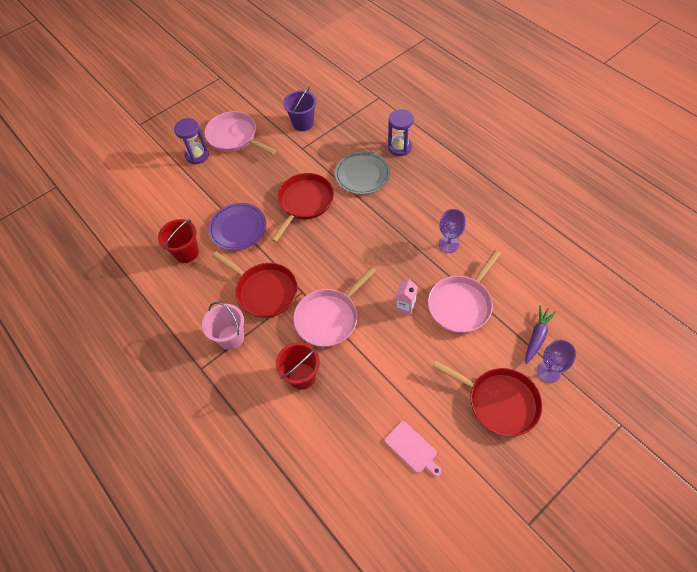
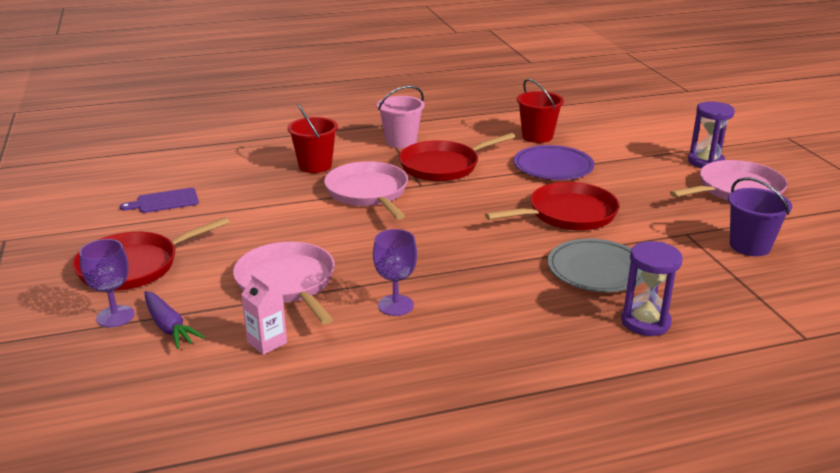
camera: 110 degrees right, 30 degrees down
red pan [271,173,334,242] -> red pan turned 75 degrees counterclockwise [485,182,620,230]
pink cutting board [385,421,442,477] -> purple cutting board [120,188,199,213]
pink carton [395,279,418,316] -> pink carton moved to [241,274,287,355]

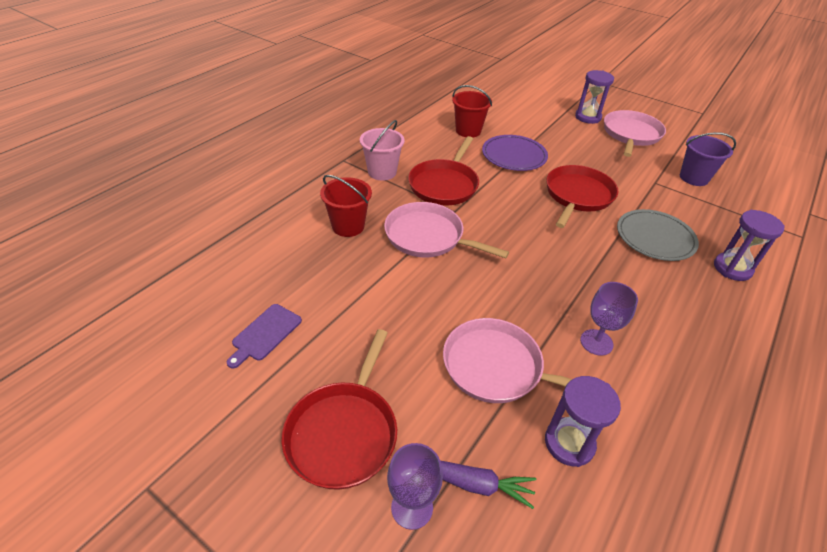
camera: 40 degrees left, 15 degrees up
pink carton [241,274,287,355] -> purple hourglass [545,376,621,467]

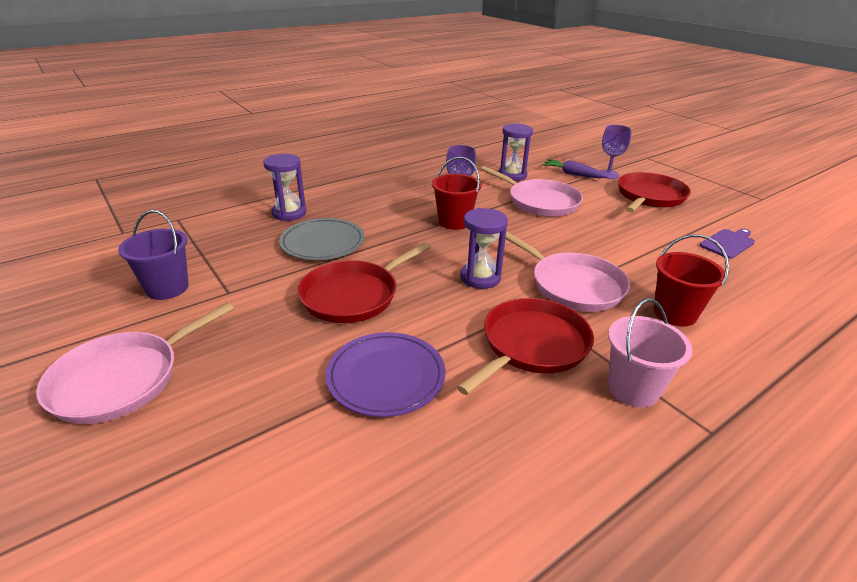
camera: 160 degrees left, 10 degrees down
red bucket [452,85,492,138] -> red bucket moved to [432,157,482,230]
purple hourglass [575,70,614,124] -> purple hourglass moved to [460,208,508,289]

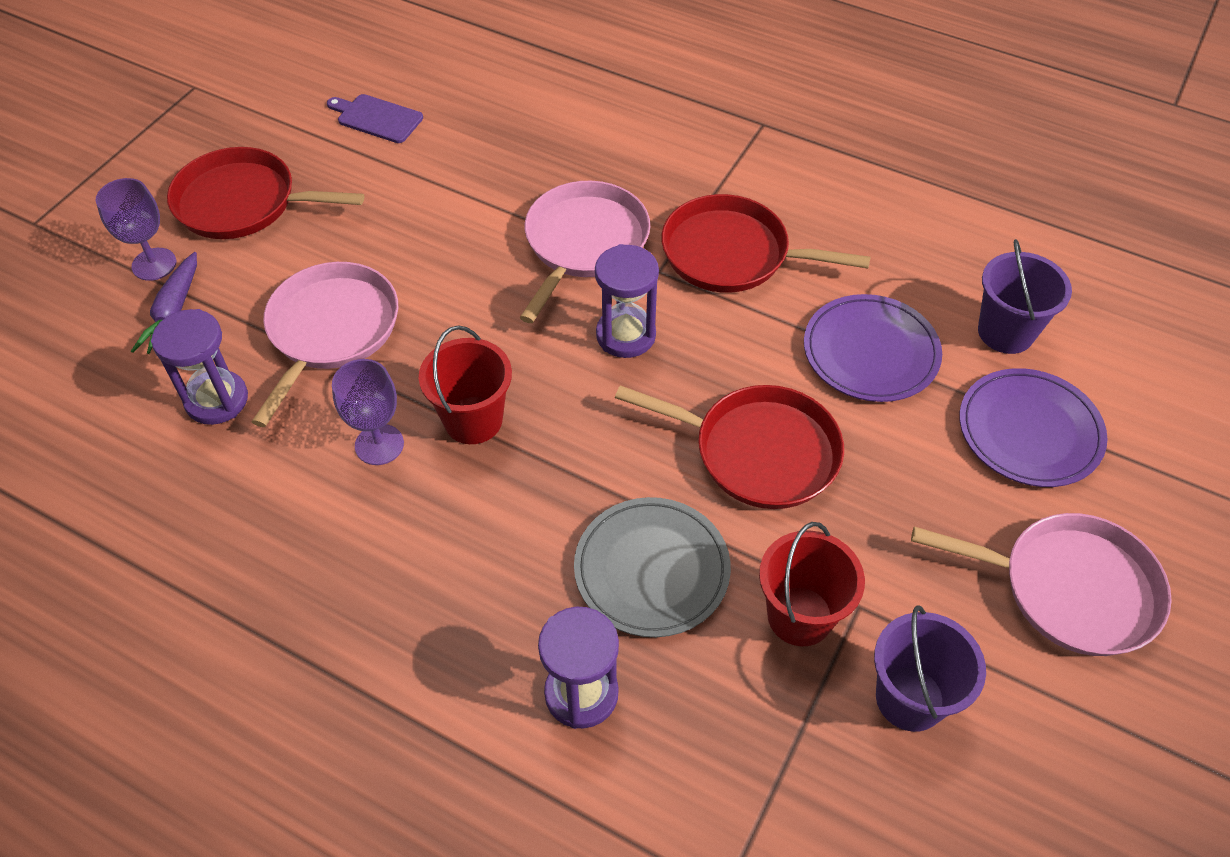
camera: 115 degrees left, 20 degrees up
pink bucket [608,298,693,408] -> none
red bucket [653,234,729,326] -> red bucket moved to [759,522,865,646]
none -> purple plate [959,368,1107,487]
none -> purple bucket [978,239,1072,354]

